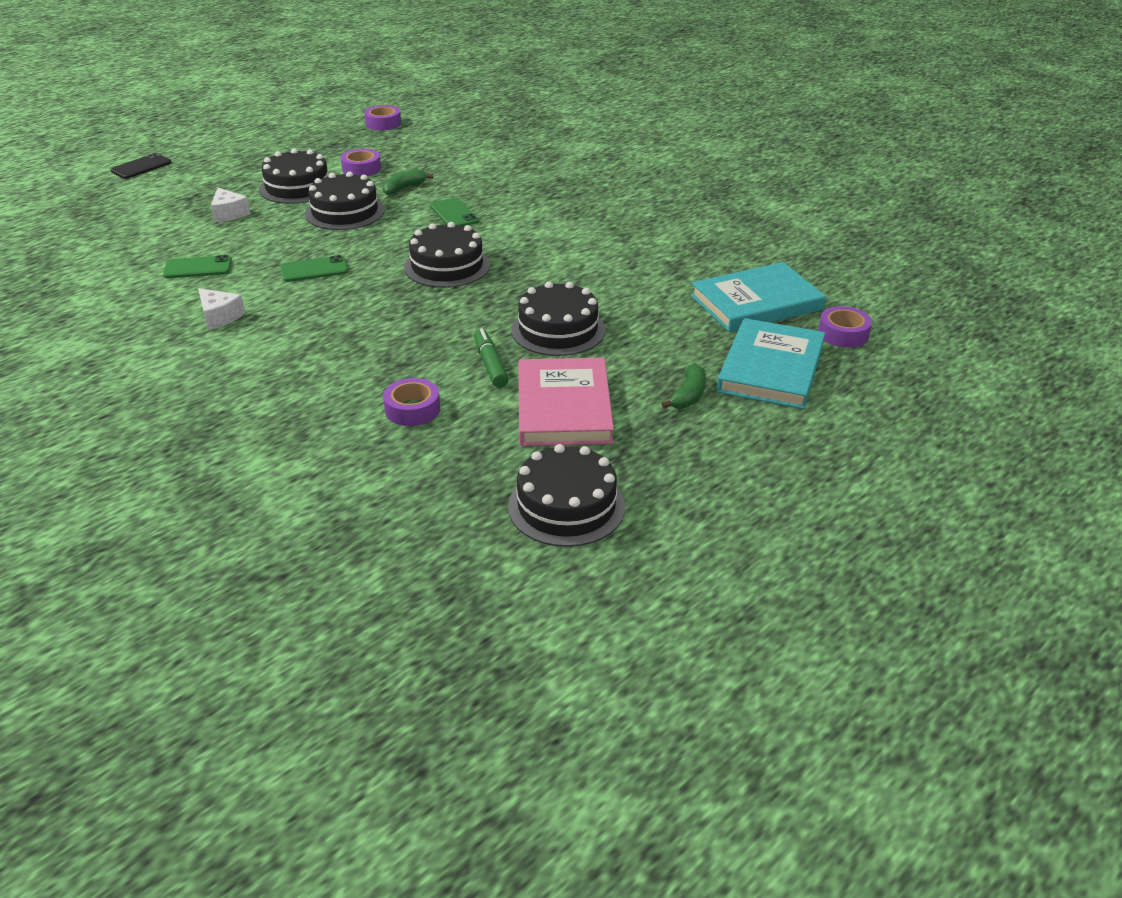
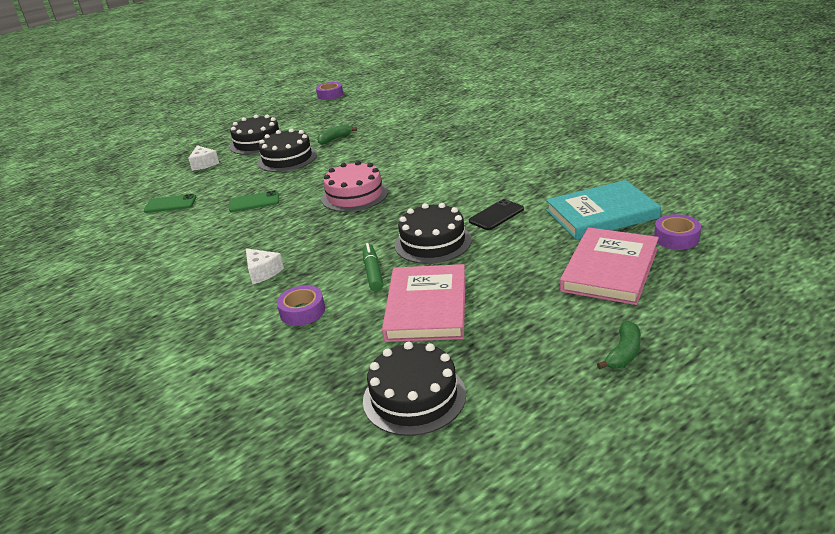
camera: 10 degrees right, 5 degrees down
black phone [111,153,171,179] -> black phone moved to [469,199,524,230]
white cheese [198,288,245,330] -> white cheese moved to [246,248,284,284]
purple tape [341,149,381,176] -> none
black cake [404,222,490,288] -> pink cake [321,161,388,212]
green phone [430,198,479,226] -> none
green banana [661,363,706,409] -> green banana moved to [597,320,641,369]
turquoise book [717,318,825,409] -> pink book [560,227,659,305]

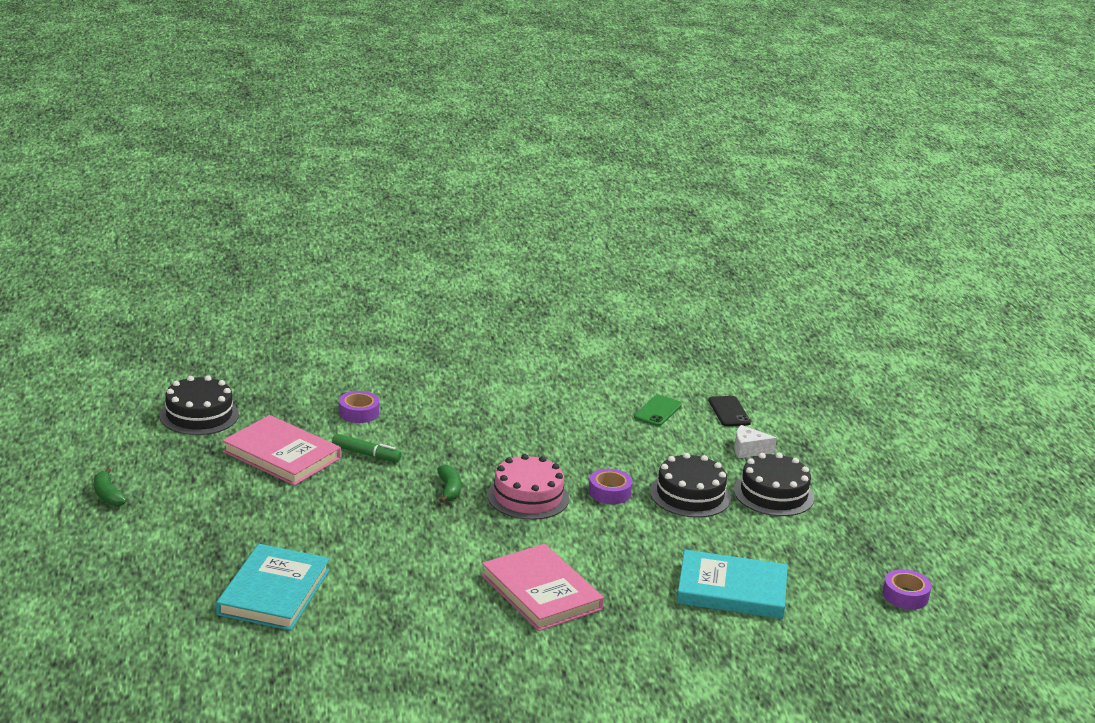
camera: 115 degrees right, 5 degrees down
green phone [229,190,279,212] -> none
white cheese [246,248,284,284] -> none
green banana [317,125,357,145] -> green banana moved to [437,465,461,503]
black cake [395,203,472,264] -> none
black phone [469,199,524,230] -> black phone moved to [708,396,751,426]
pink book [560,227,659,305] -> pink book moved to [481,544,604,631]
purple tape [654,214,701,250] -> purple tape moved to [589,469,633,504]
none -> turquoise book [677,550,788,619]

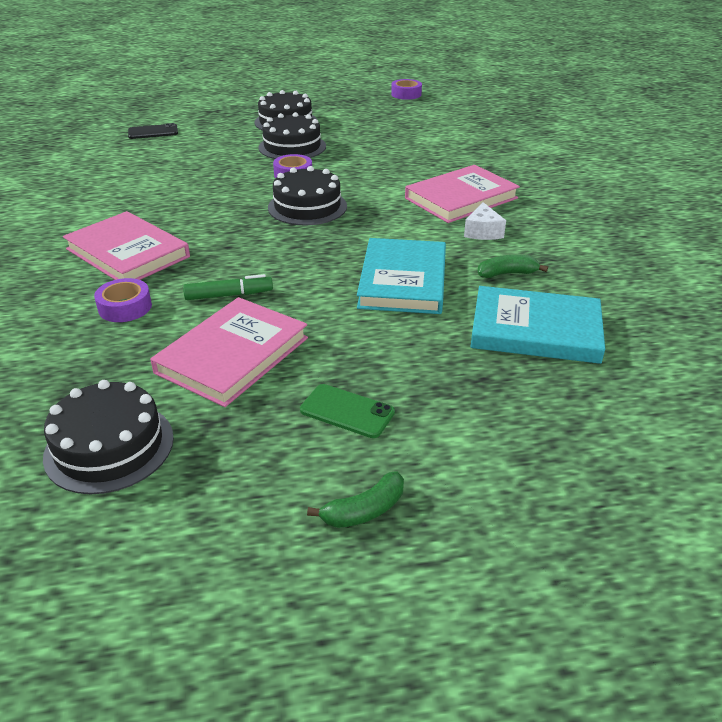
camera: 90 degrees left, 10 degrees up
green marker [332,434,402,462] -> green marker turned 60 degrees clockwise [183,274,273,300]
green banana [437,465,461,503] -> green banana moved to [477,255,548,278]
pink cake [487,454,569,520] -> black cake [268,166,347,226]
green phone [634,395,682,426] -> green phone moved to [300,384,395,438]
turquoise book [677,550,788,619] -> turquoise book moved to [357,238,446,314]
white cheese [735,425,777,458] -> white cheese moved to [464,202,506,240]
none -> pink book [63,211,190,280]

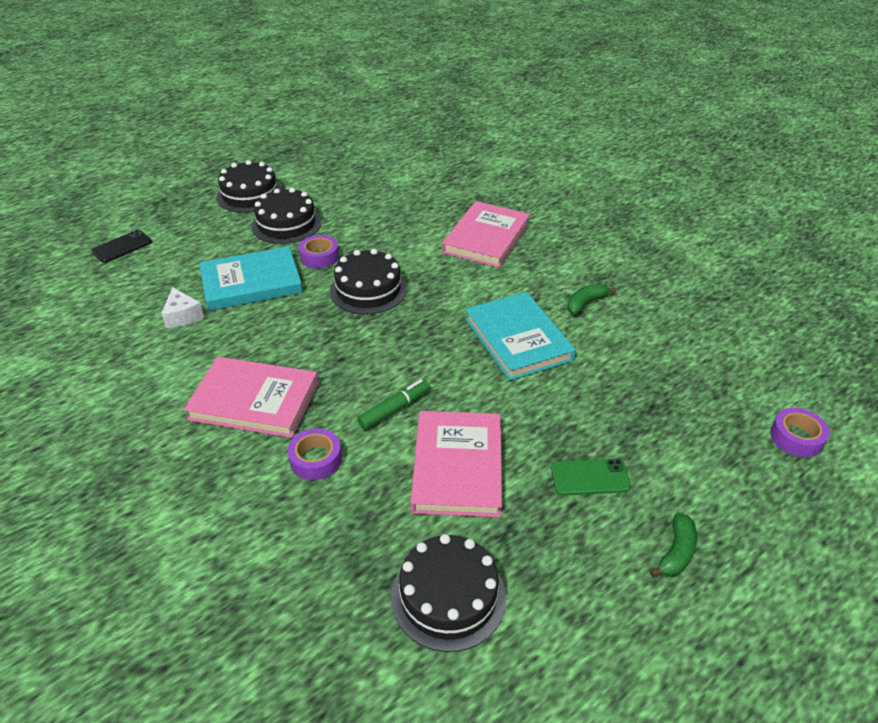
camera: 30 degrees left, 5 degrees up
purple tape [391,79,422,100] -> purple tape moved to [770,408,830,458]
white cheese [464,202,506,240] -> white cheese moved to [161,287,204,328]
turquoise book [471,286,605,364] -> turquoise book moved to [199,246,303,311]

